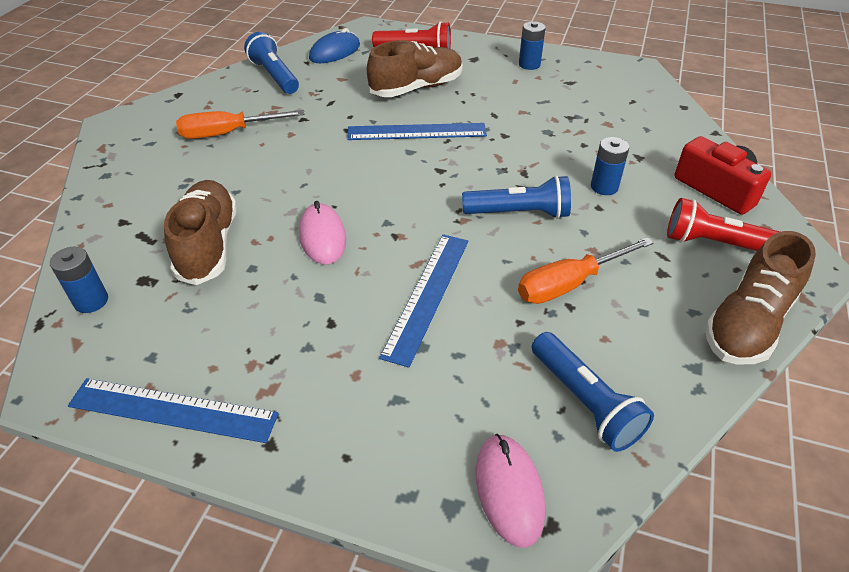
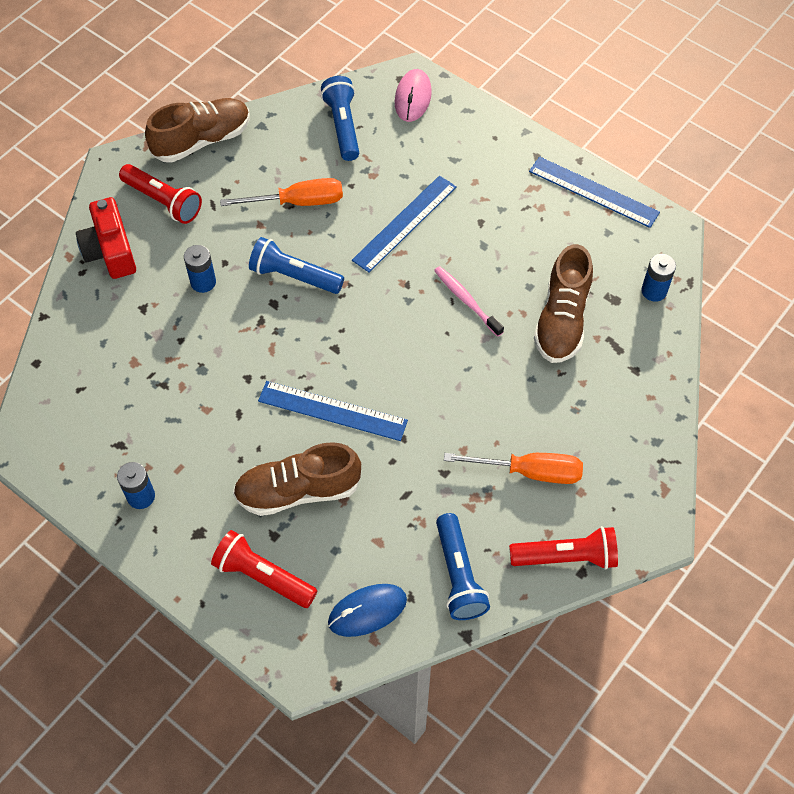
camera: 160 degrees left, 15 degrees up
pink mouse [299,201,346,264] -> pink toothbrush [434,266,504,337]
none -> red flashlight [509,526,618,570]

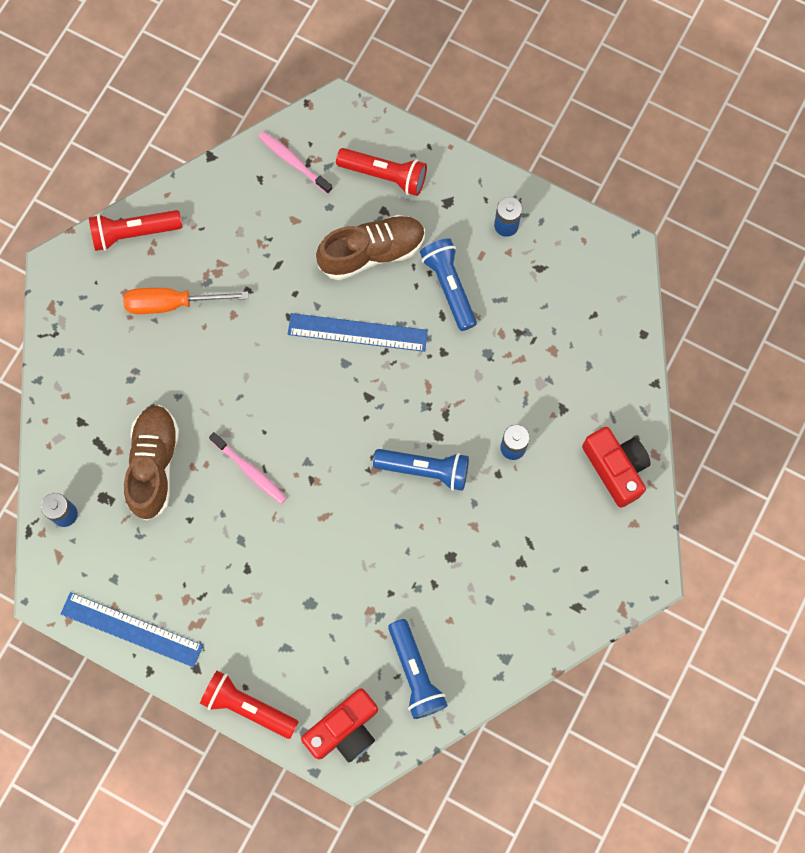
camera: 170 degrees right, 15 degrees up
red flashlight [119,164,202,224] -> red flashlight moved to [200,671,298,739]
brown shoe [145,98,250,163] -> none
orange screwdriver [220,178,343,206] -> none
blue mouse [328,584,407,637] -> pink toothbrush [258,131,333,194]
blue ruler [352,175,457,272] -> none
pink mouse [395,69,432,122] -> red camera [301,688,378,762]
blue flashlight [436,513,490,620] -> blue flashlight moved to [420,238,477,331]

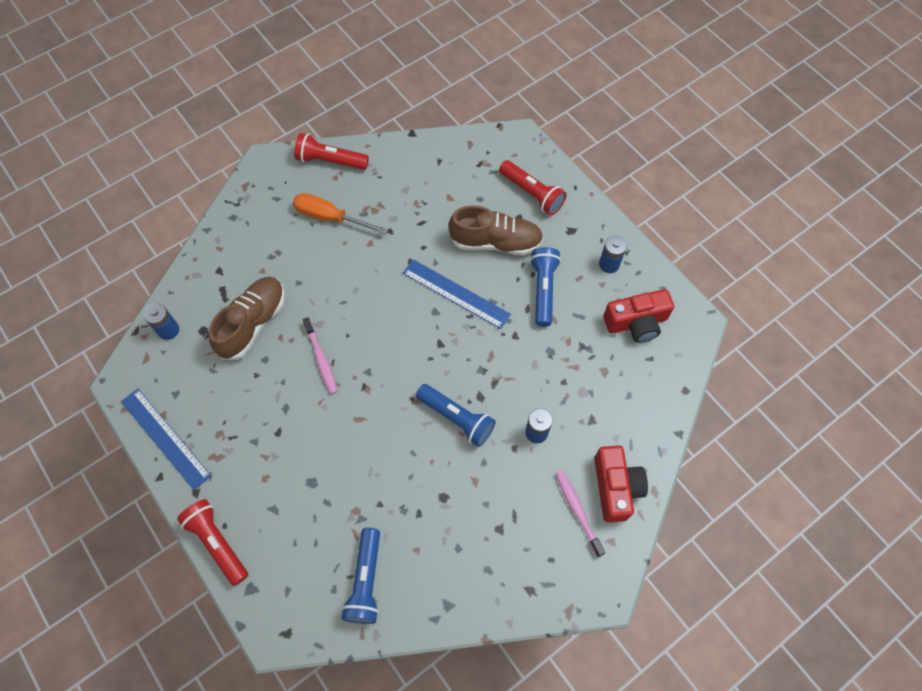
camera: 25 degrees right, 10 degrees down
pink toothbrush [258,131,333,194] -> pink toothbrush moved to [555,470,605,557]
red camera [301,688,378,762] -> red camera moved to [603,289,674,343]

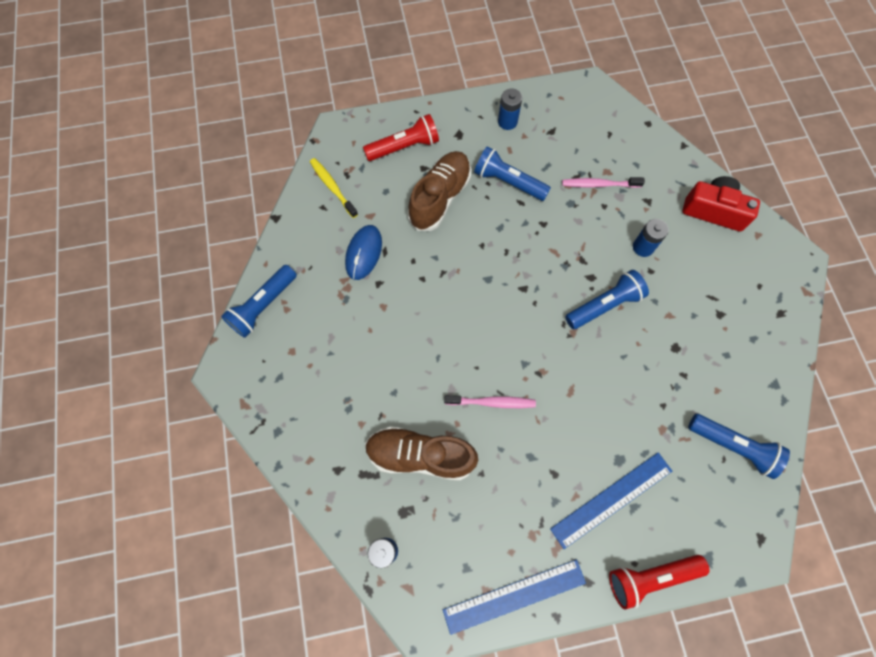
camera: 65 degrees left, 5 degrees up
brown shoe [209,277,285,360] -> brown shoe turned 45 degrees counterclockwise [365,426,478,481]
orange screwdriver [293,193,388,235] -> none
red flashlight [294,133,369,170] -> blue flashlight [221,265,297,338]
blue ruler [403,259,511,329] -> blue ruler moved to [550,452,672,549]
pink toothbrush [555,470,605,557] -> pink toothbrush moved to [562,177,645,188]
red camera [603,289,674,343] -> none
none -> yellow toothbrush [310,158,358,218]
none -> blue mouse [345,225,382,280]

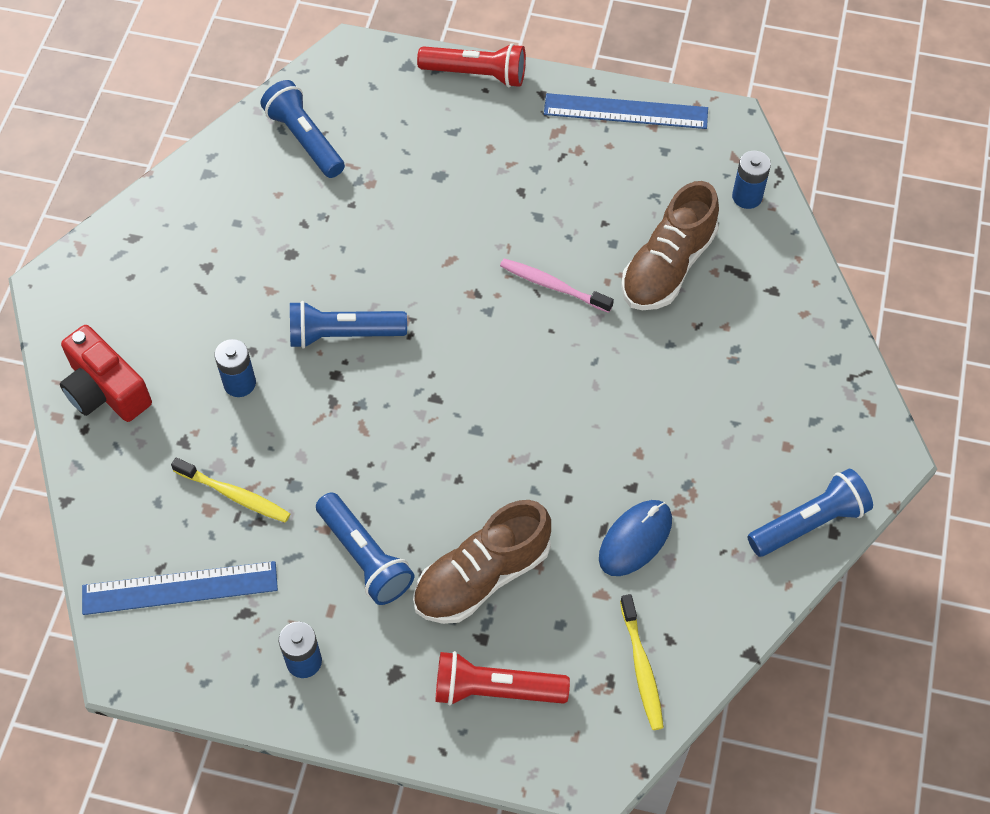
camera: 155 degrees left, 10 degrees down
brown shoe [365,426,478,481] -> brown shoe turned 90 degrees clockwise [621,181,719,310]
blue ruler [550,452,672,549] -> blue ruler moved to [82,561,278,615]
pink toothbrush [562,177,645,188] -> yellow toothbrush [171,457,291,523]

